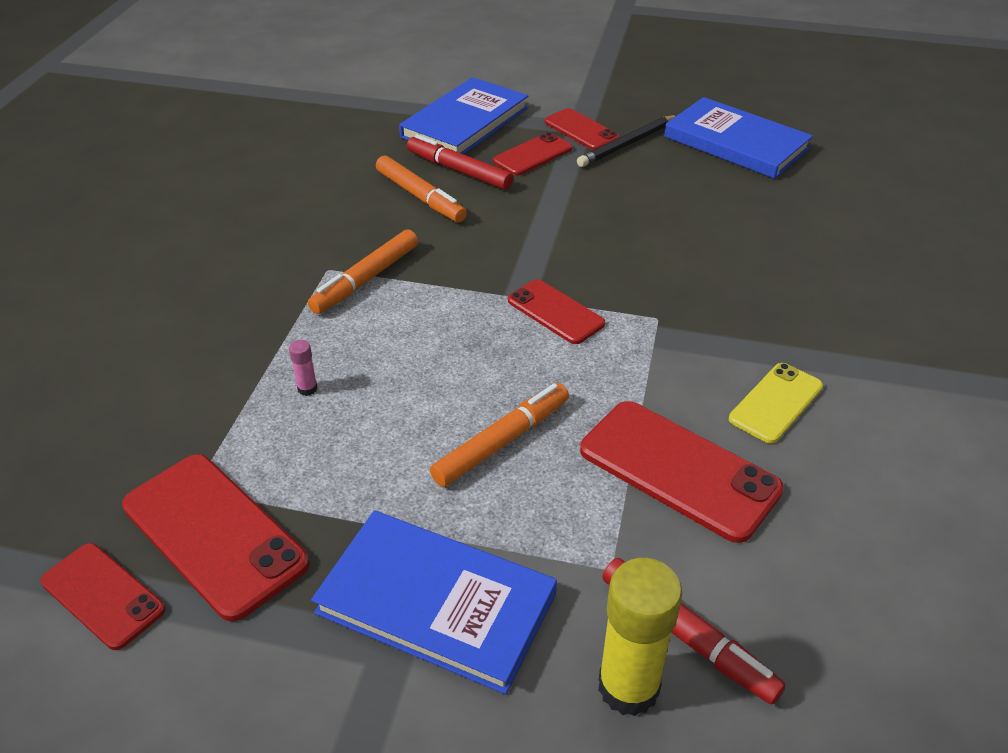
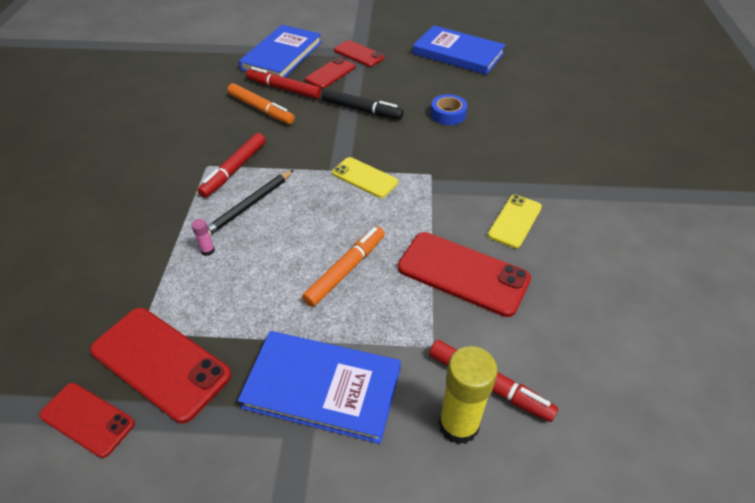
camera: 10 degrees left, 5 degrees up
orange marker [308,229,418,314] -> red marker [198,133,266,198]
red phone [508,279,605,344] -> yellow phone [332,157,398,198]
black pencil [577,115,677,167] -> black pencil moved to [208,170,294,235]
none -> black marker [322,89,404,120]
none -> blue tape [431,94,467,125]

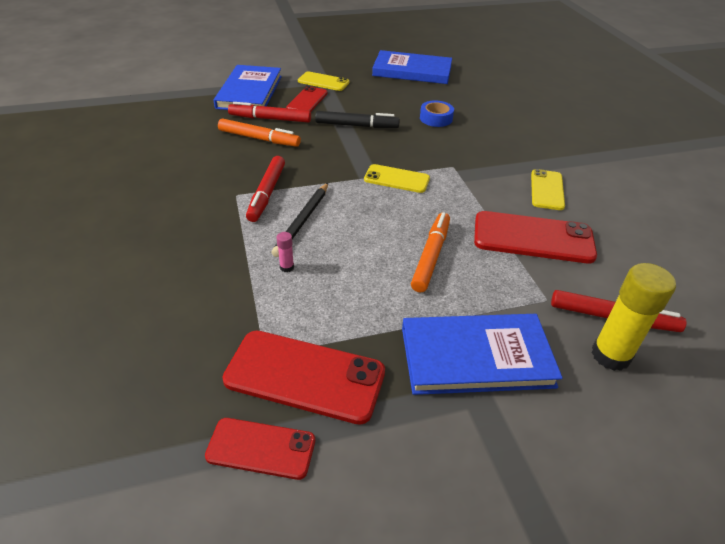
camera: 20 degrees left, 5 degrees down
red phone [334,40,384,67] -> yellow phone [298,71,349,91]

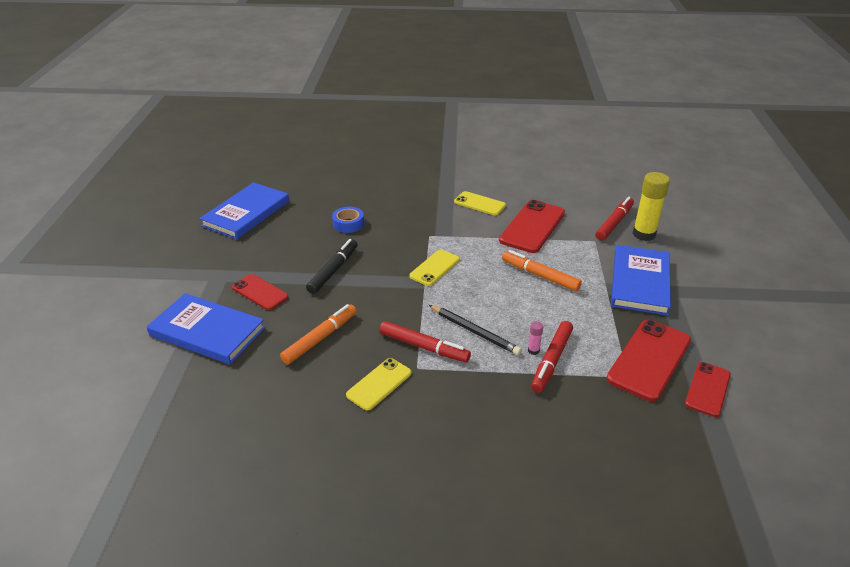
camera: 70 degrees left, 5 degrees down
red marker [228,102,311,123] -> red marker moved to [531,321,573,393]
yellow phone [298,71,349,91] -> yellow phone moved to [346,358,411,410]

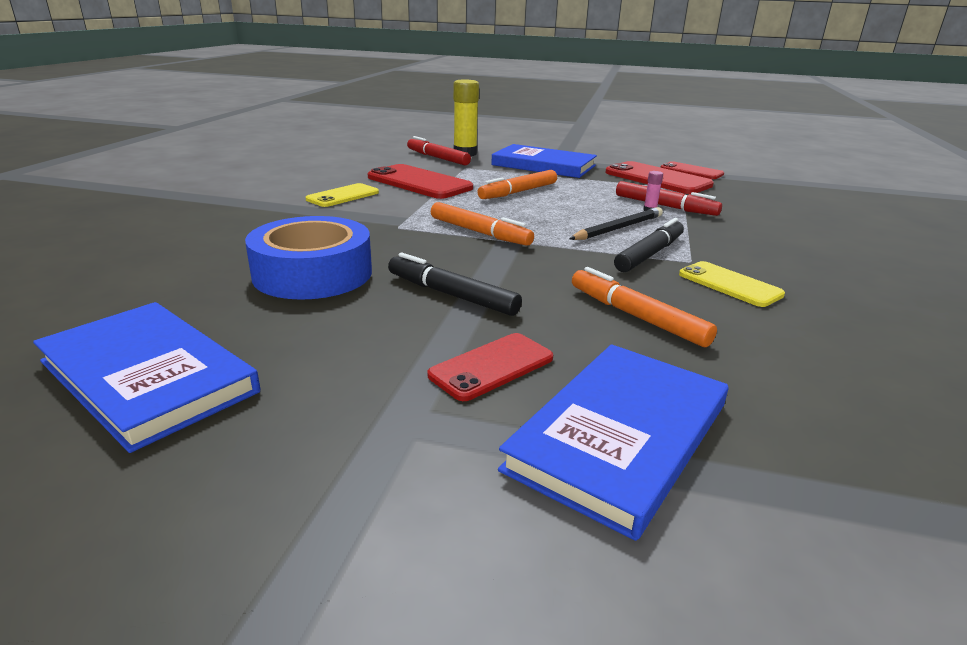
camera: 80 degrees left, 10 degrees down
blue tape [332,207,364,233] -> blue tape [245,216,372,300], size x1.97
red marker [380,321,471,362] -> black marker [614,218,684,272]
yellow phone [409,250,460,286] -> orange marker [431,202,534,246]

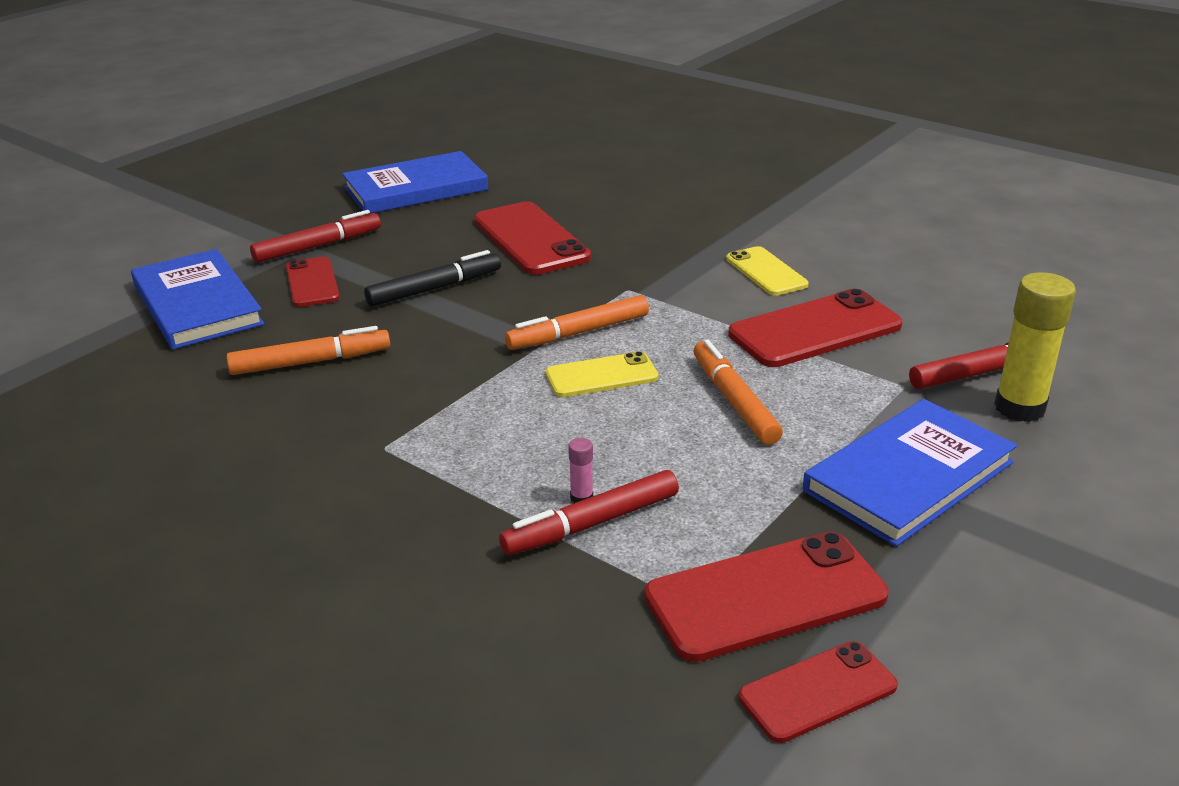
camera: 115 degrees right, 5 degrees up
blue tape [245,216,372,300] -> red phone [474,201,591,275]
black pencil [569,207,663,240] -> none
black marker [614,218,684,272] -> none
yellow phone [679,261,785,307] -> yellow phone moved to [546,351,659,397]
none -> red marker [250,210,381,263]

